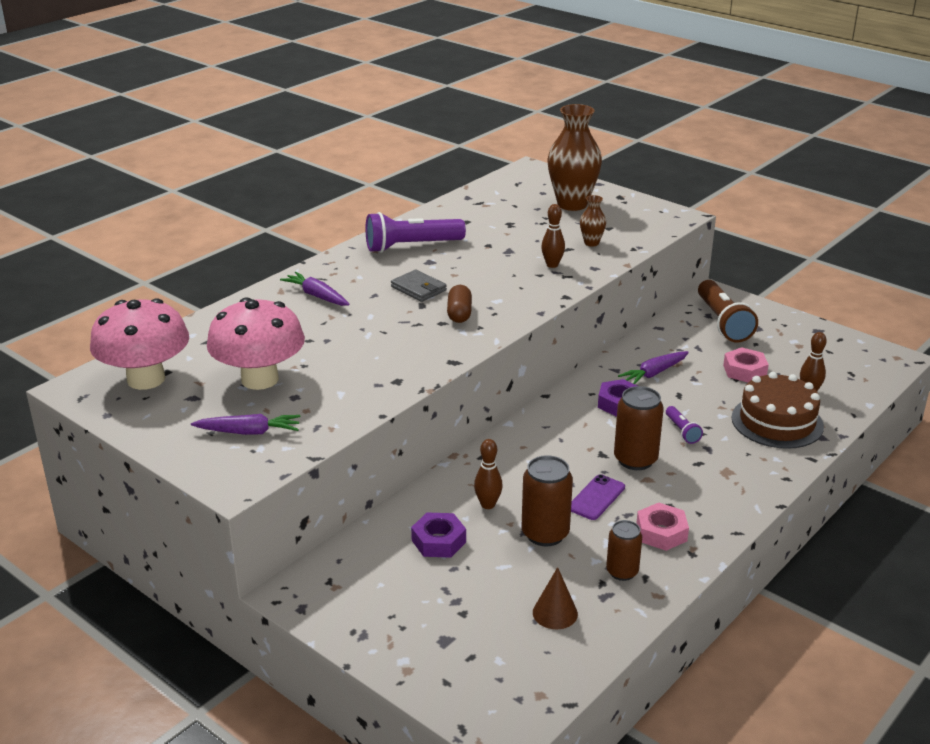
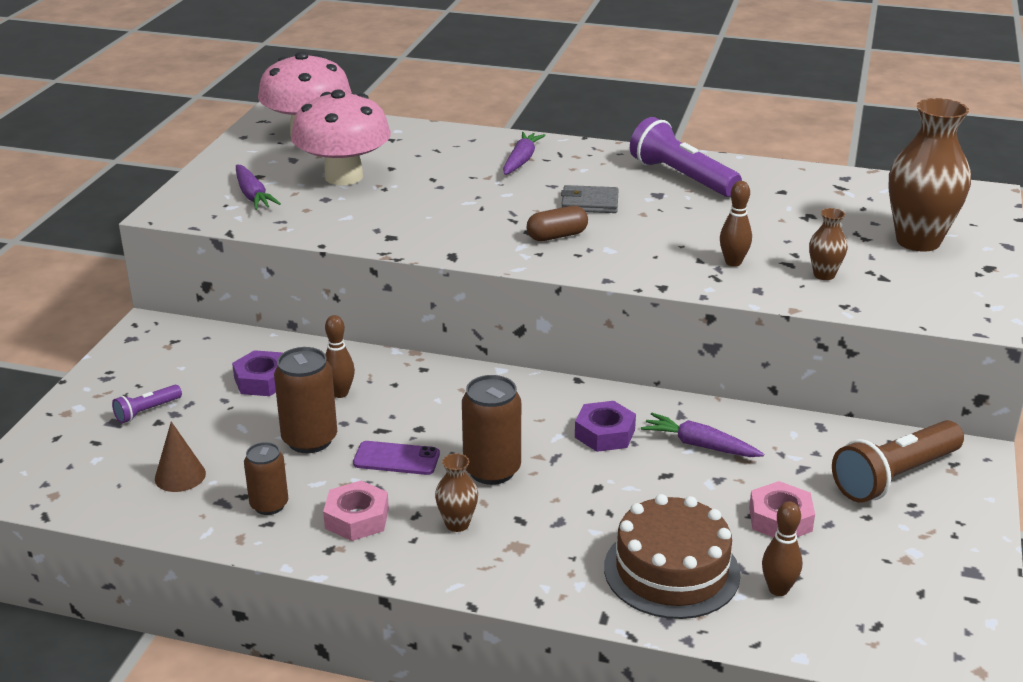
camera: 65 degrees right, 0 degrees up
grey wallet [391,270,447,302] -> grey wallet turned 75 degrees clockwise [561,185,619,213]
purple flashlight [666,406,703,444] -> purple flashlight moved to [112,385,182,423]
none -> brown vase [435,453,478,532]

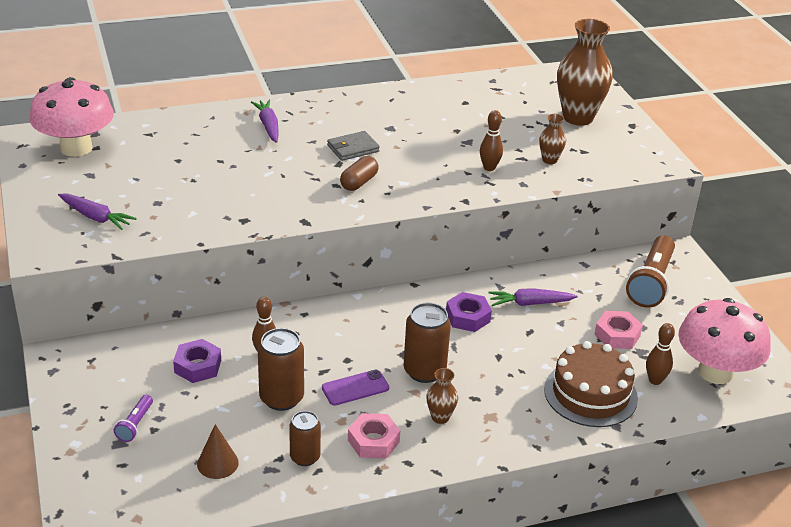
camera: 35 degrees left, 5 degrees up
pink mushroom [291,89,391,185] -> pink mushroom moved to [678,298,771,384]
purple flashlight [630,117,742,197] -> none

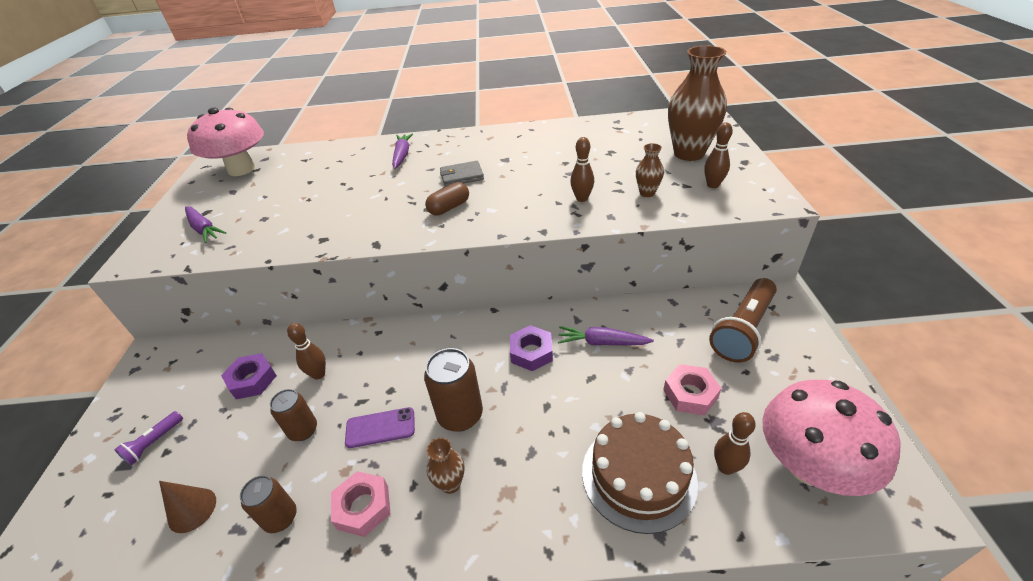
camera: 20 degrees right, 5 degrees up
brown can [258,328,304,411] -> brown can [270,389,317,441], size x0.65
none -> brown bowling pin [704,122,733,188]

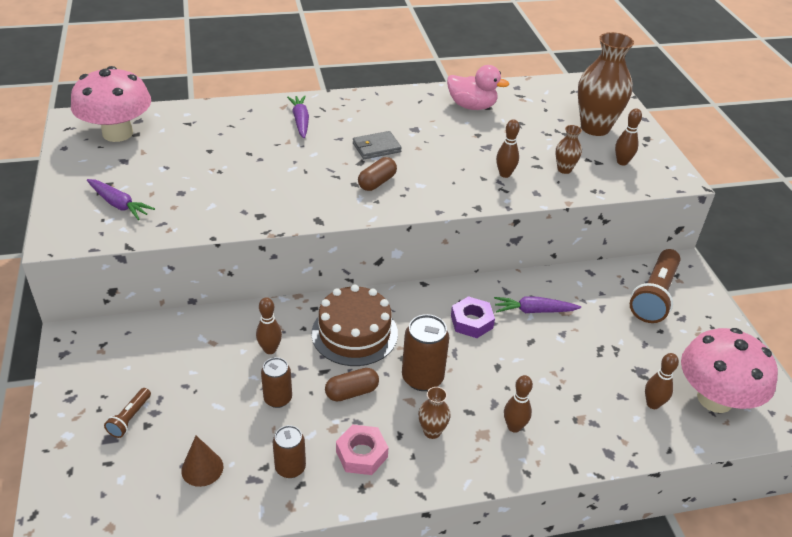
camera: 15 degrees left, 0 degrees up
purple flashlight [114,411,183,465] -> brown flashlight [104,388,151,438]
purple nut [221,353,277,399] -> none
purple phone [345,407,415,448] -> brown capsule [325,368,379,402]
brown cake [582,412,698,534] -> brown cake moved to [311,284,398,366]
pink nut [663,364,722,416] -> none
none -> pink duck [447,65,509,110]
none -> brown bowling pin [504,375,533,433]

